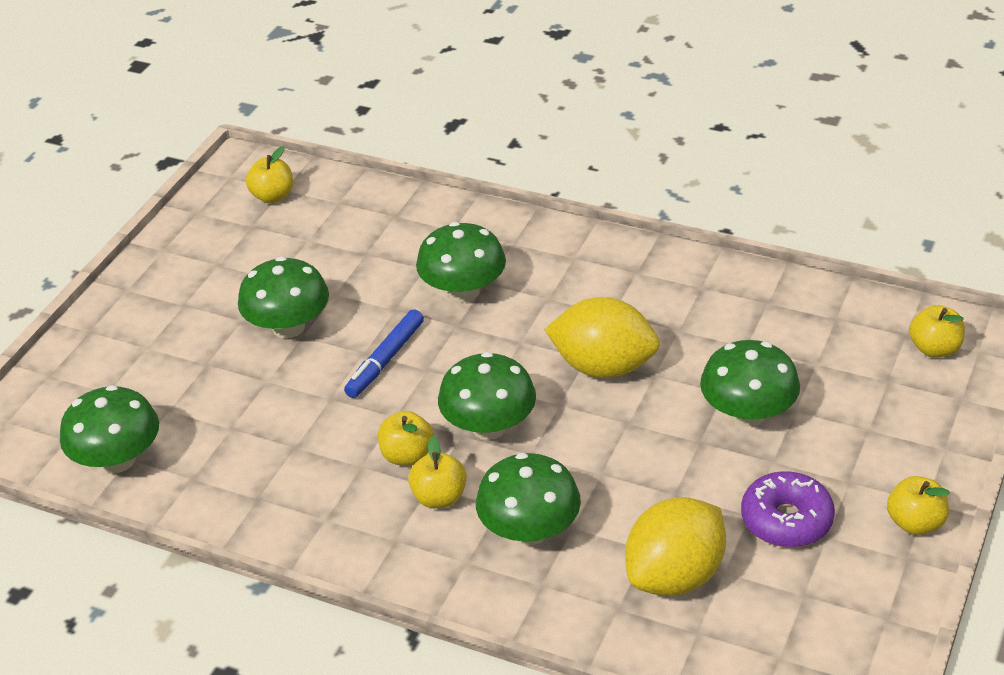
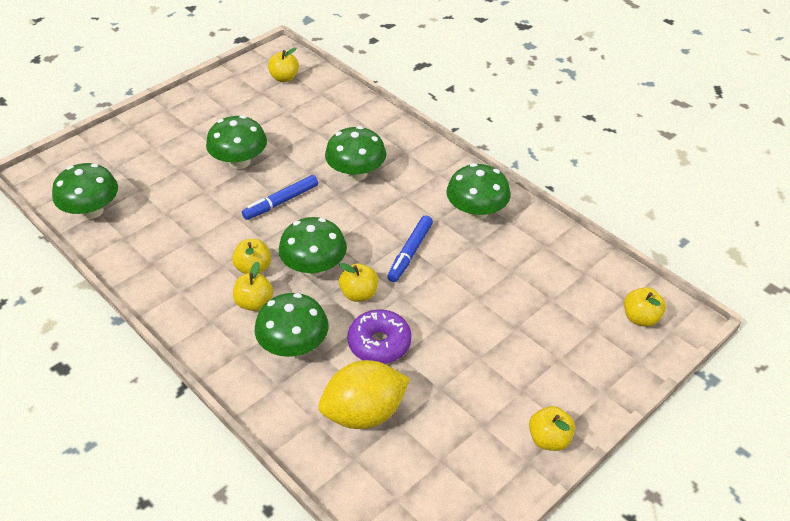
camera: 20 degrees right, 5 degrees up
yellow lemon [544,297,660,378] -> blue marker [387,215,433,282]
green mushroom [700,340,800,427] -> green mushroom moved to [446,163,511,220]
purple donut [741,471,835,547] -> purple donut moved to [348,310,411,364]
none -> yellow apple [339,263,378,302]

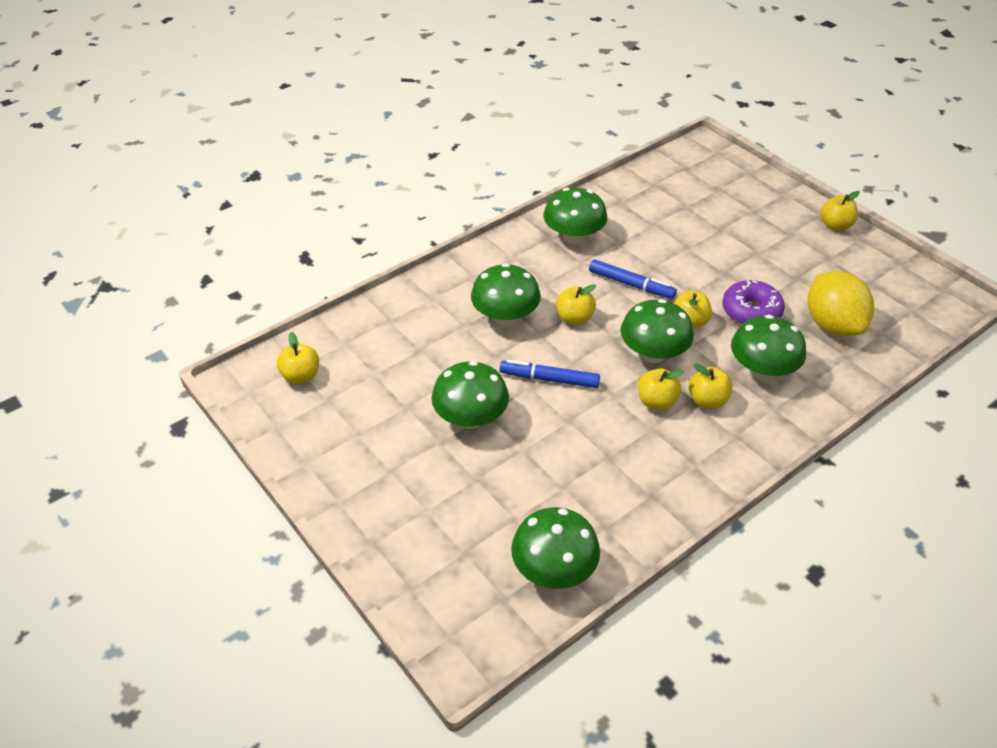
camera: 85 degrees left, 0 degrees up
blue marker [242,175,318,220] -> blue marker turned 135 degrees clockwise [499,360,600,388]
yellow apple [624,287,666,327] -> yellow apple moved to [556,284,596,325]

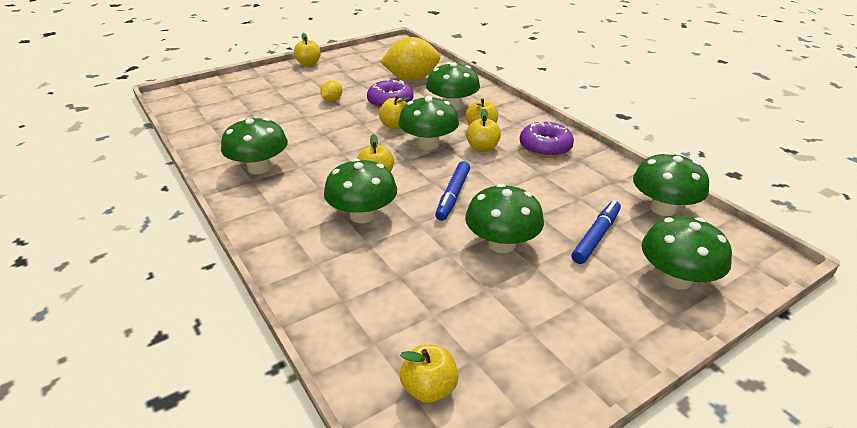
camera: 85 degrees left, 10 degrees down
blue marker [589,259,677,299] -> blue marker moved to [572,200,621,264]
none -> yellow lemon [320,80,343,102]
none -> purple donut [520,122,574,158]
none -> green mushroom [642,216,732,290]

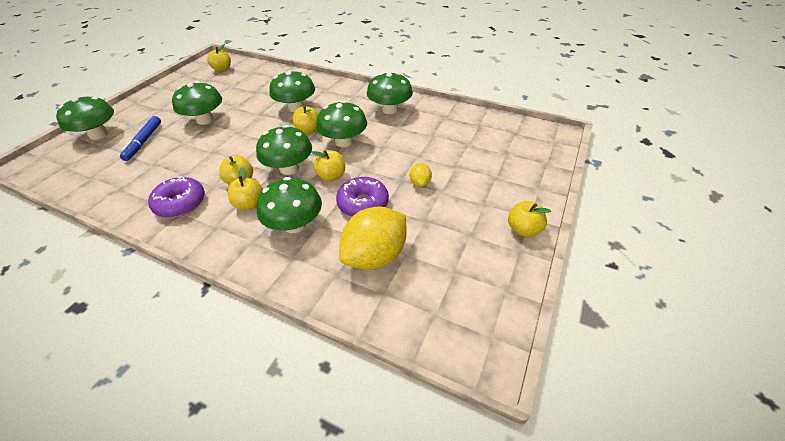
camera: 150 degrees right, 10 degrees up
blue marker [435,161,470,221] -> none
green mushroom [633,152,709,216] -> green mushroom moved to [316,101,367,147]

